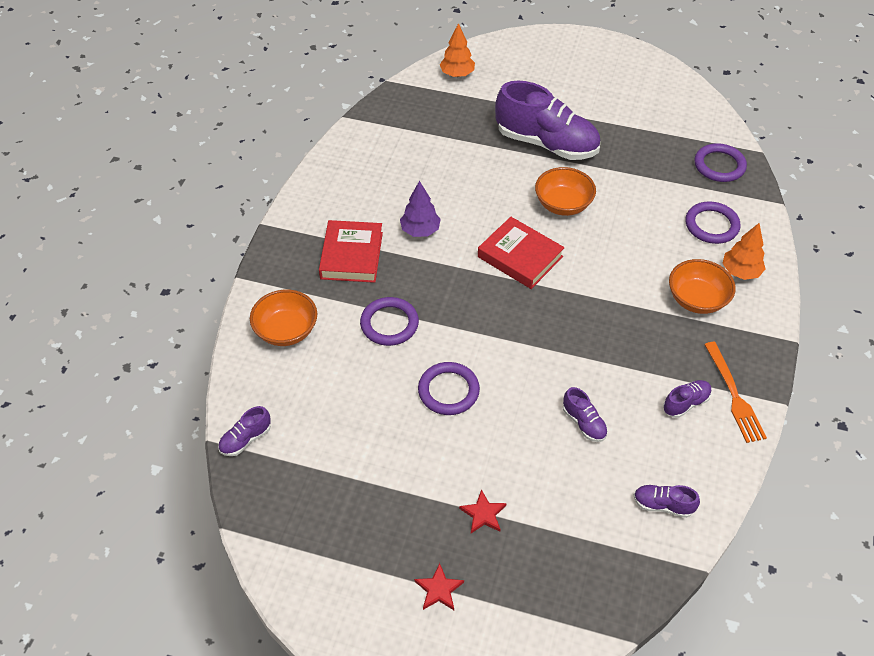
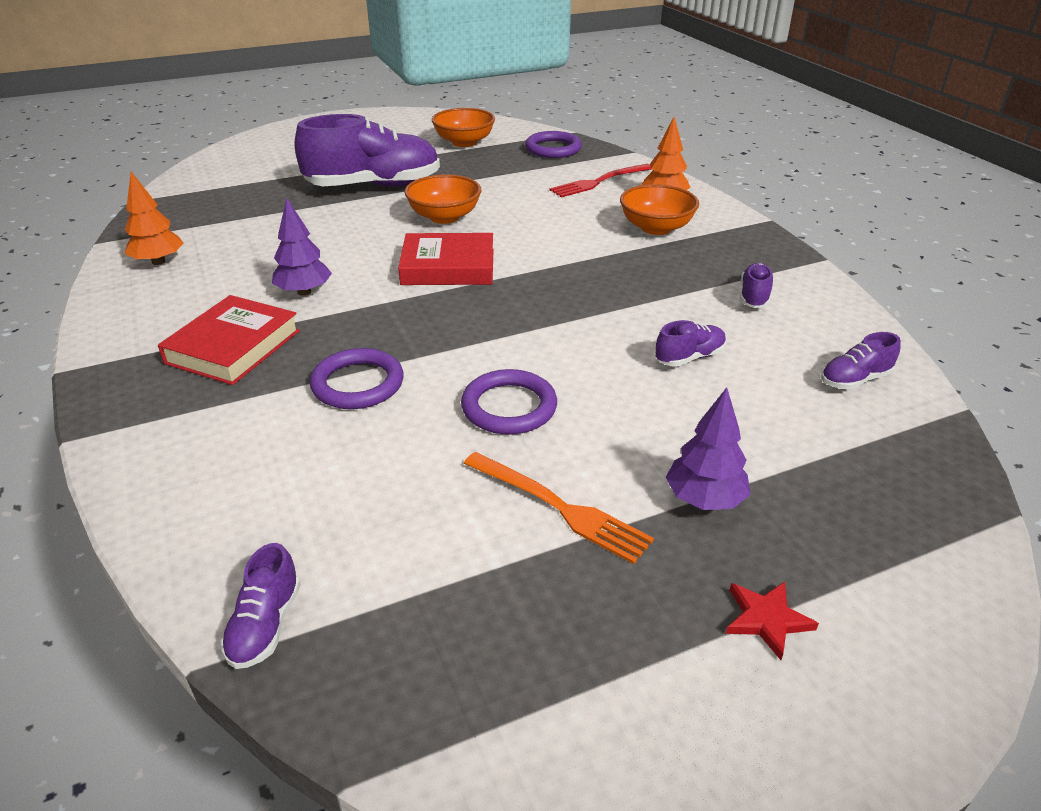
camera: 40 degrees left, 15 degrees down
orange bowl [250,290,317,346] -> orange bowl moved to [432,108,495,147]
red book [319,220,383,283] -> red book turned 60 degrees clockwise [158,295,300,385]
orange tree [440,23,475,77] -> orange tree moved to [125,172,183,265]
red star [459,490,507,533] -> purple tree [666,387,750,510]
purple shoe [563,387,608,442] -> purple shoe turned 45 degrees counterclockwise [655,320,726,367]
purple ring [686,201,741,244] -> red fork [549,164,652,197]
orange fork [704,342,767,443] -> orange fork moved to [463,452,654,564]

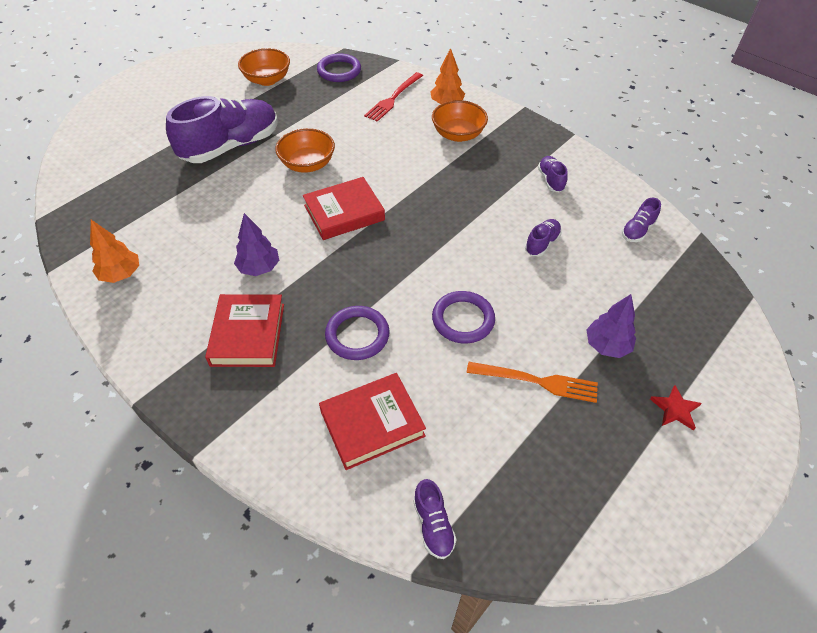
camera: 25 degrees left, 15 degrees up
none -> red book [319,373,426,470]

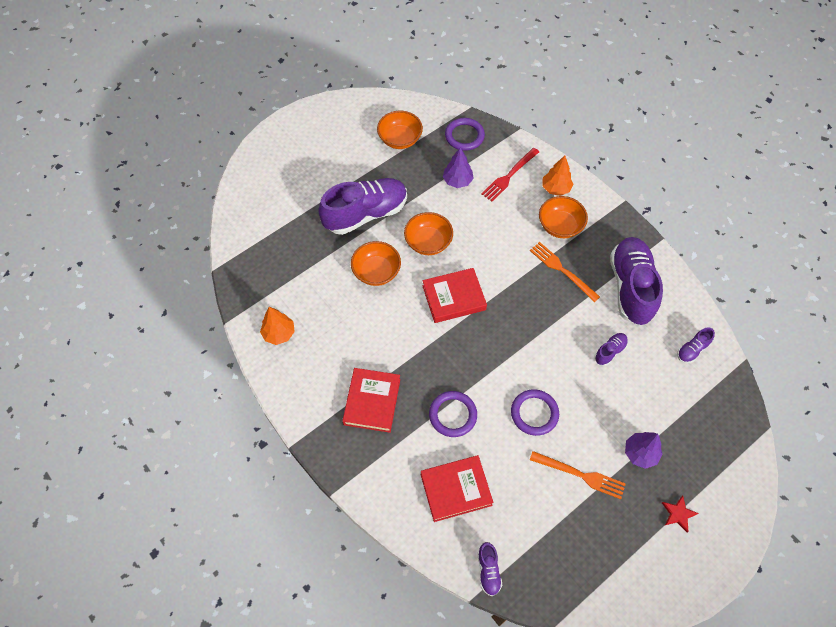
camera: 10 degrees right, 10 degrees up
purple tree [234,213,279,276] -> purple tree moved to [443,147,474,188]
purple shoe [538,156,568,192] -> purple shoe [610,237,663,325], size x2.33
none -> orange bowl [351,241,401,286]
none -> orange fork [530,242,600,302]

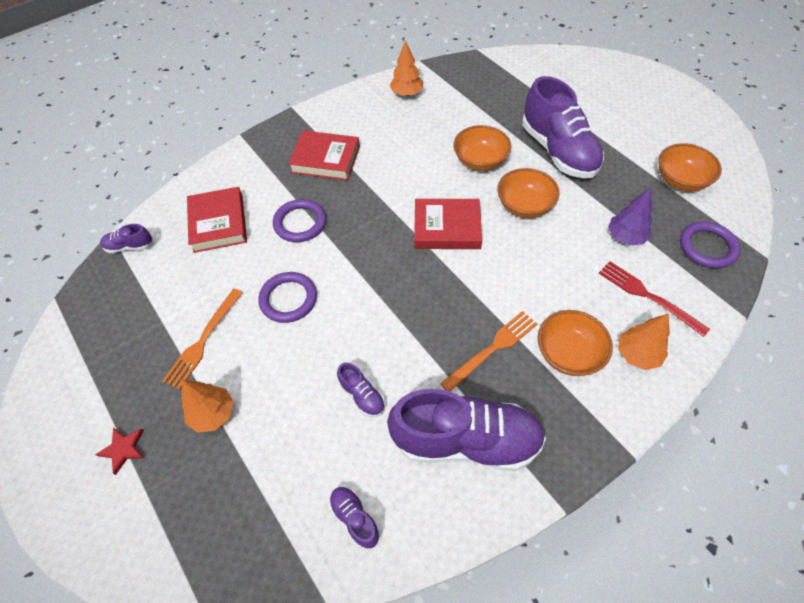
camera: 95 degrees right, 5 degrees down
red book [422,268,487,323] -> red book turned 75 degrees counterclockwise [414,199,482,249]
purple tree [625,432,662,469] -> orange tree [181,380,234,433]

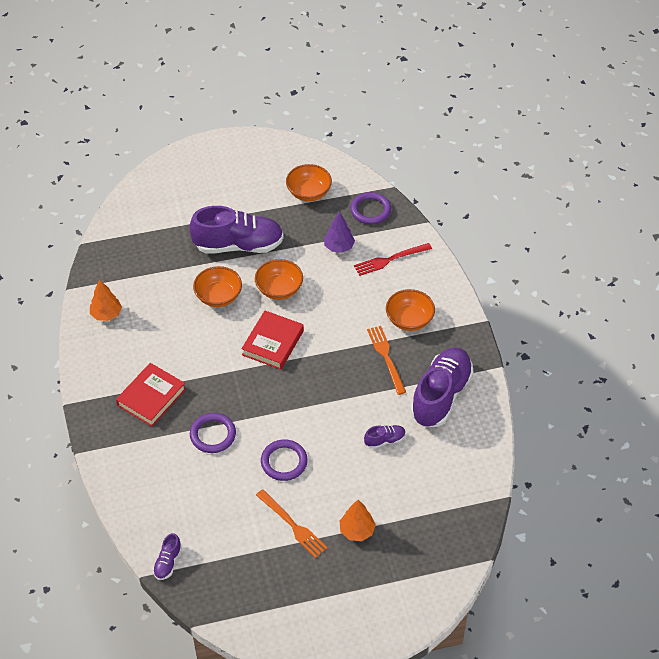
camera: 70 degrees left, 5 degrees down
red star [95,427,144,475] -> none
red book [187,187,247,253] -> none
purple shoe [329,487,379,549] -> none
orange tree [618,314,670,370] -> none

